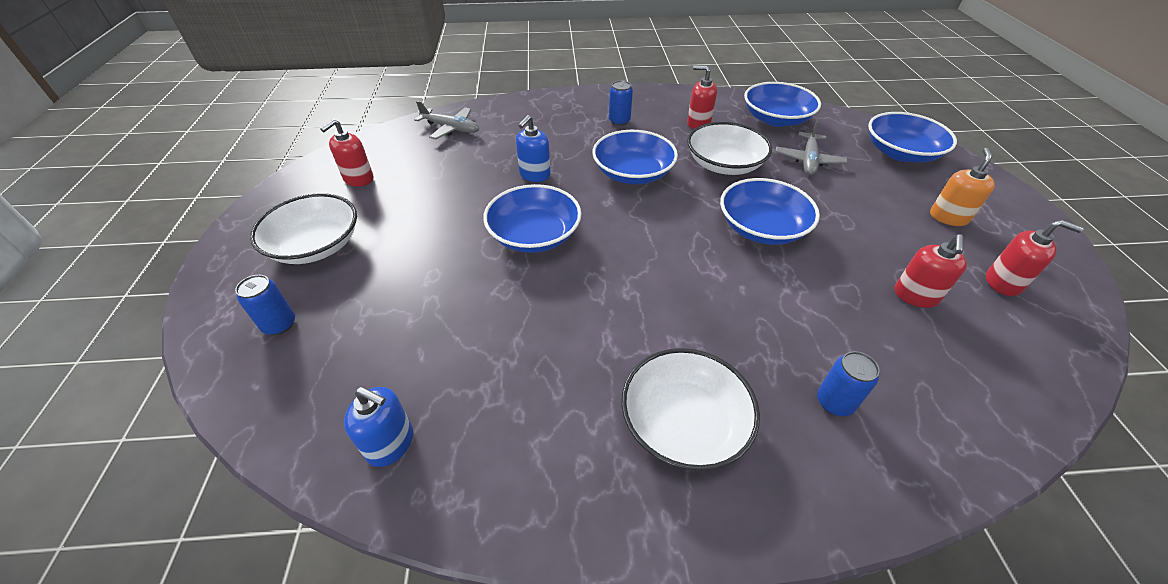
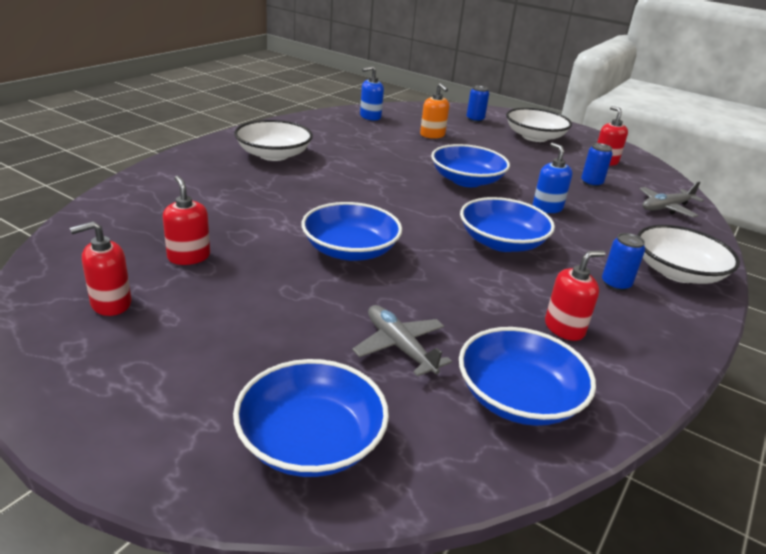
camera: 125 degrees right, 15 degrees down
white bowl [687,122,772,175] -> white bowl moved to [637,225,740,284]
blue can [817,351,880,416] -> blue can moved to [581,143,613,187]
orange soap dispenser [930,148,995,226] -> orange soap dispenser moved to [420,83,449,139]

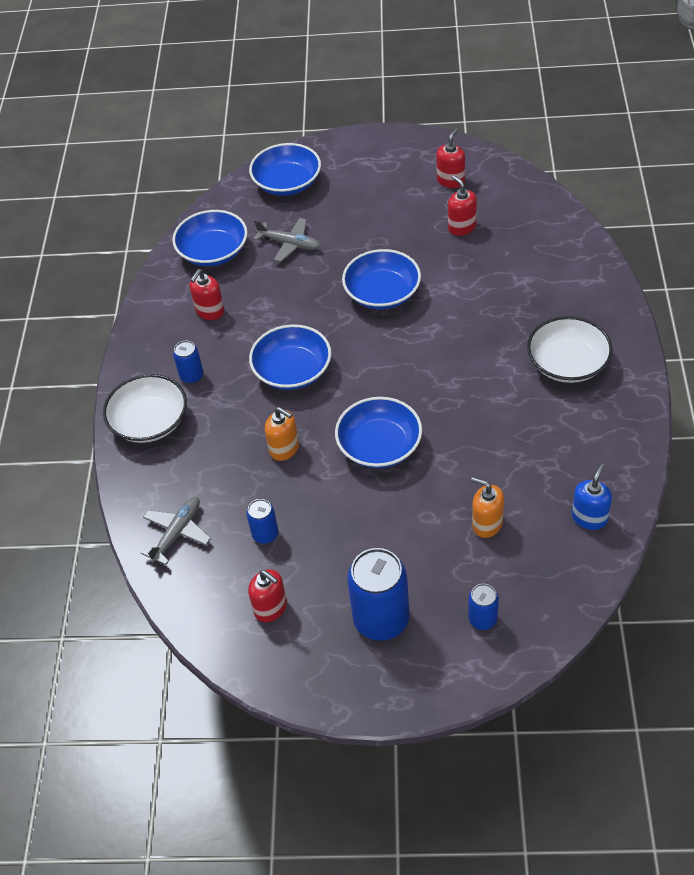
camera: 155 degrees right, 20 degrees up
red soap dispenser [163,176,210,265] -> red soap dispenser turned 150 degrees counterclockwise [448,175,477,236]
white bowl [506,108,572,142] -> blue can [347,548,410,641]
blue soap dispenser [533,143,572,213] -> orange soap dispenser [265,407,299,461]

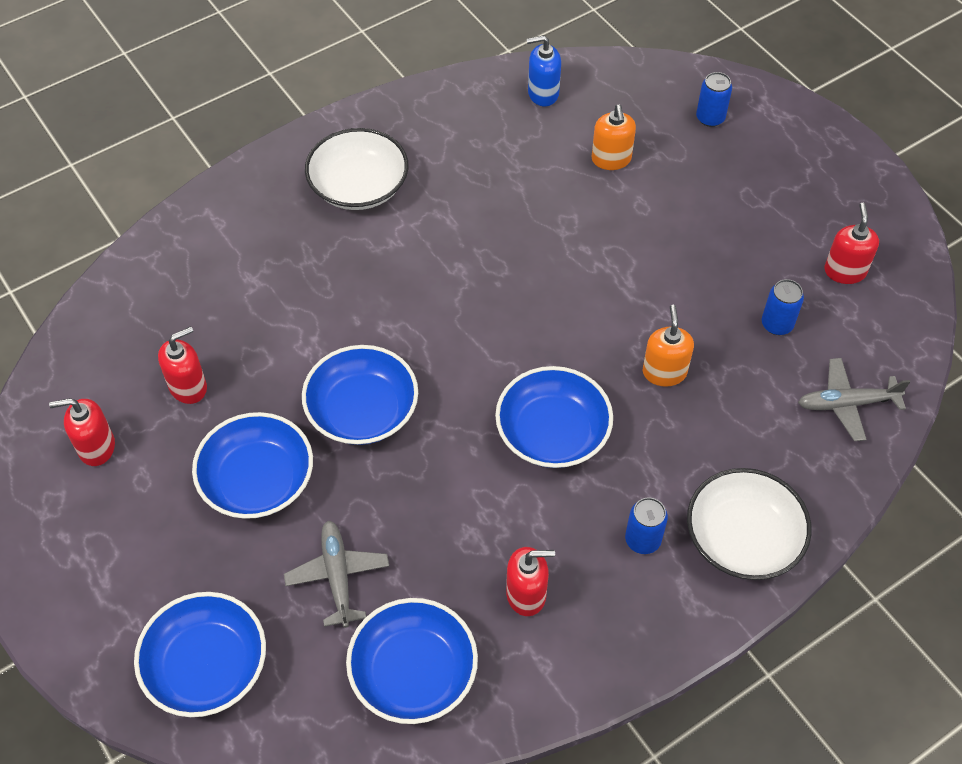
camera: 130 degrees left, 5 degrees up
blue bowl [335,397,422,468] -> blue bowl moved to [192,412,313,519]
blue can [347,548,410,641] -> none
red soap dispenser [448,175,477,236] -> red soap dispenser turned 150 degrees counterclockwise [158,326,207,404]

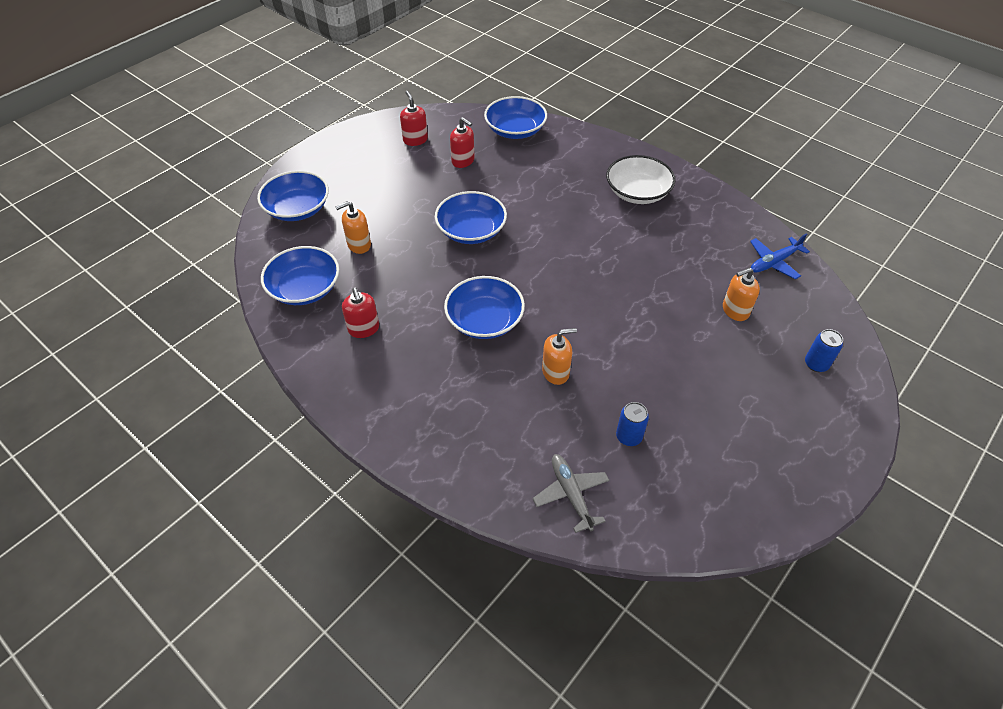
camera: 75 degrees right, 5 degrees down
blue bowl [192,412,313,519] -> blue bowl moved to [484,96,547,139]
grey plane [284,520,389,628] -> orange soap dispenser [335,201,371,254]
blue soap dispenser [527,35,561,106] -> blue plane [750,233,810,279]
blue can [625,497,668,554] -> none
white bowl [687,468,812,580] -> none
red soap dispenser [824,203,879,284] -> none

